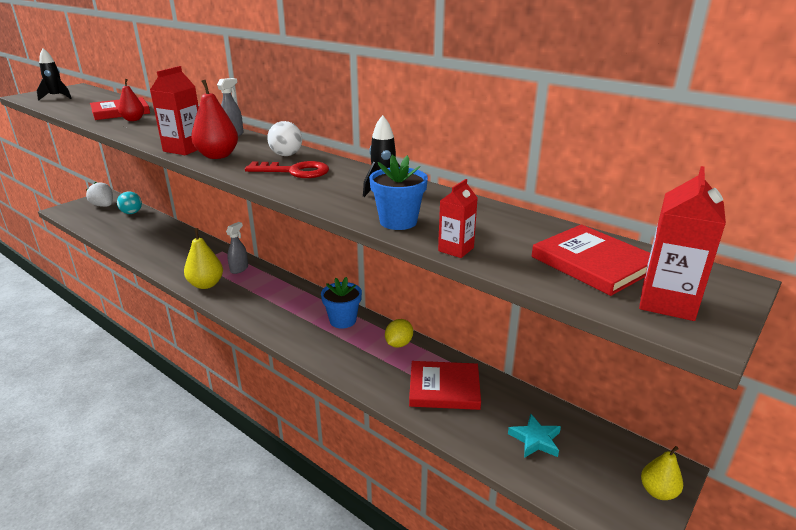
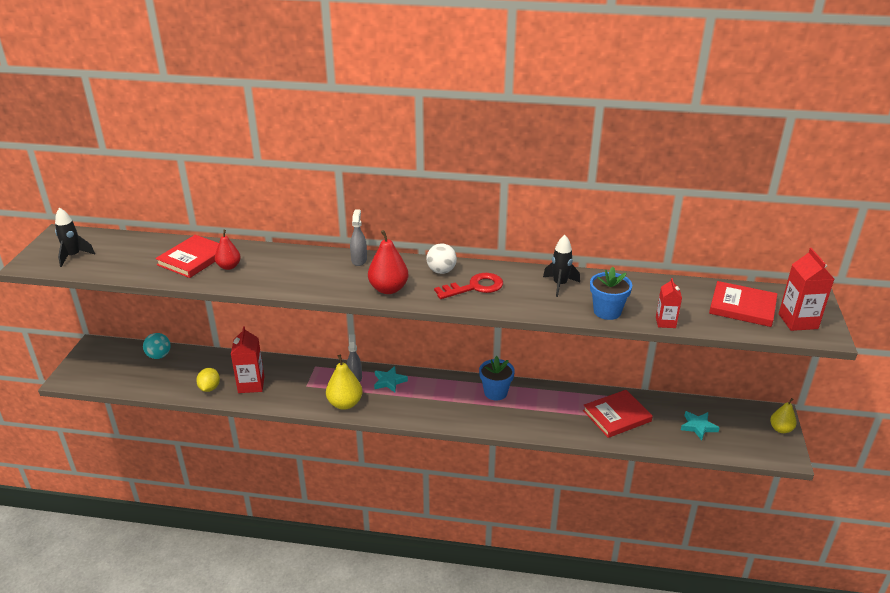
camera: 30 degrees left, 5 degrees up
white strawberry [86,182,113,207] -> none
red carton [150,66,199,155] -> red carton moved to [231,326,265,393]
yellow lemon [385,319,413,348] -> yellow lemon moved to [196,368,220,392]
none -> turquoise star [374,366,408,393]

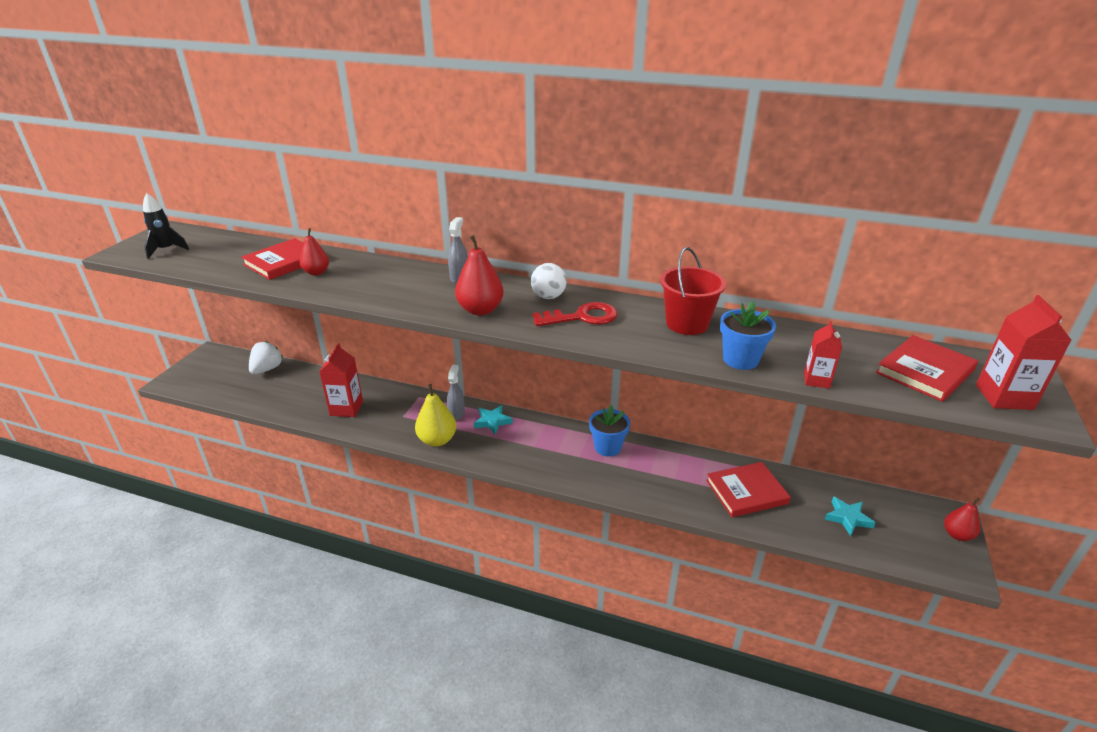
camera: 10 degrees right, 0 degrees up
turquoise ball [143,333,171,359] -> white strawberry [249,341,283,374]
yellow lemon [196,368,220,392] -> none
black rocket [543,235,580,297] -> red bucket [660,247,726,335]
red book [709,281,777,327] -> red book turned 75 degrees counterclockwise [876,335,978,402]
yellow pear [770,398,797,433] -> red pear [944,498,980,541]

